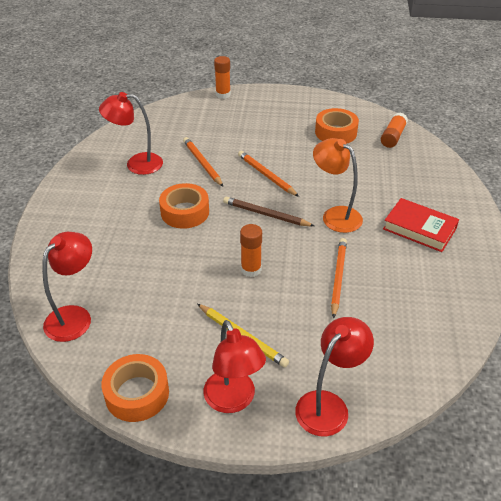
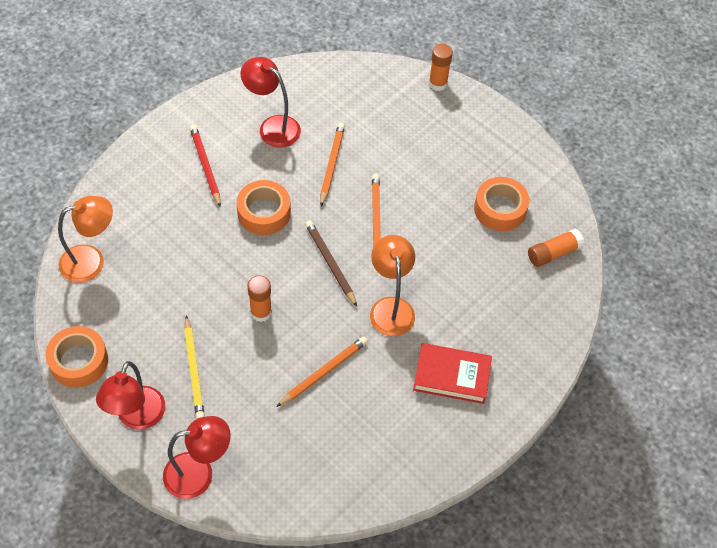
camera: 35 degrees right, 15 degrees up
red lamp [42,232,92,342] -> orange lamp [58,196,113,283]
red book [383,198,459,252] -> red book turned 60 degrees counterclockwise [413,343,492,404]
none -> red pencil [190,125,221,207]

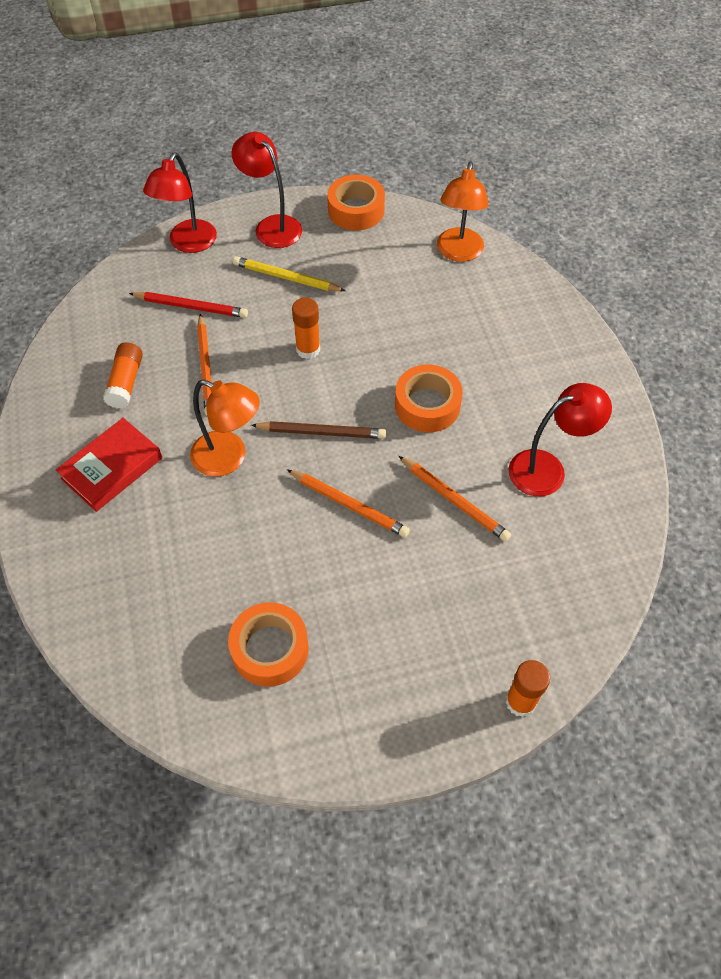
camera: 125 degrees right, 0 degrees up
red pencil [190,125,221,207] -> red pencil moved to [129,292,248,318]
orange glue stick [528,229,584,267] -> orange glue stick moved to [103,342,143,409]

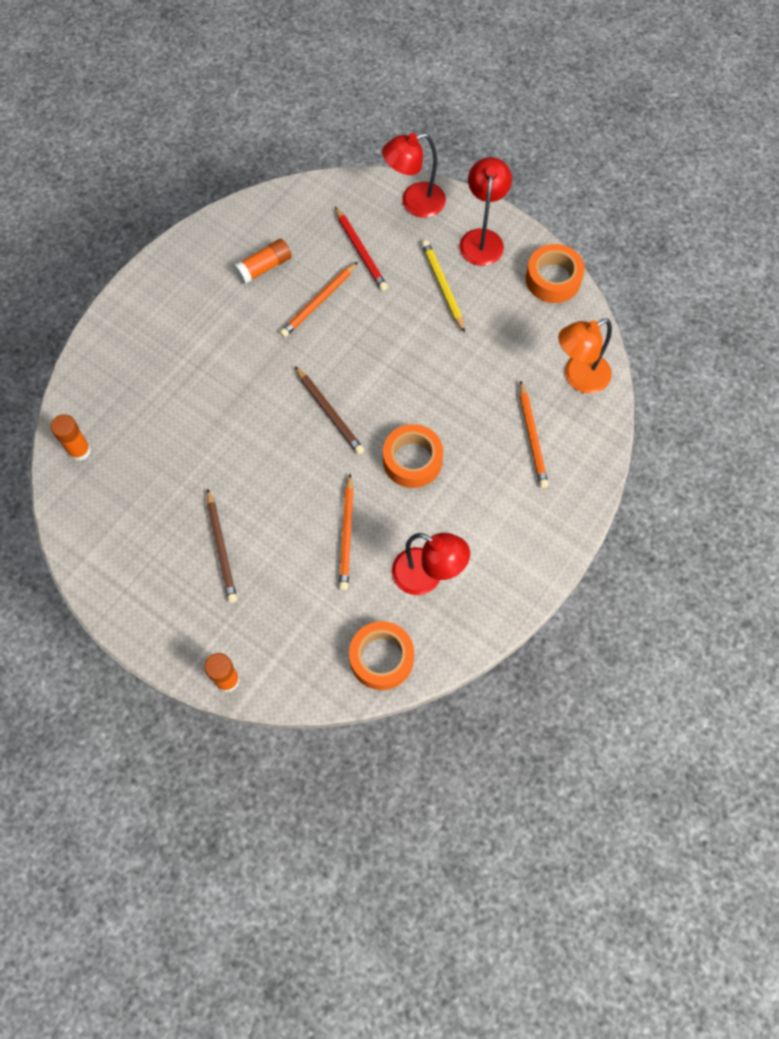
camera: 50 degrees right, 10 degrees up
red book [56,418,163,512] -> none
orange lamp [190,379,260,477] -> none
orange tape [228,602,309,687] -> orange tape moved to [349,621,414,690]
orange pencil [287,469,410,537] -> orange pencil moved to [520,380,548,488]
orange glue stick [292,298,320,359] -> orange glue stick moved to [51,414,91,461]
none -> brown pencil [207,488,237,603]

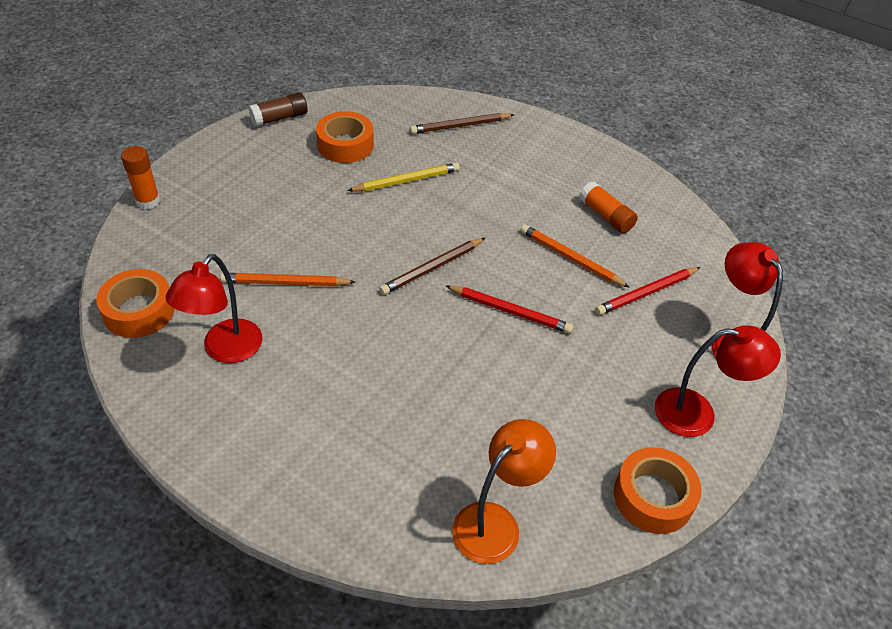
camera: 85 degrees right, 20 degrees down
orange glue stick [51,414,91,461] -> none
brown pencil [207,488,237,603] -> brown pencil moved to [410,113,514,134]
orange tape [383,424,443,488] -> orange tape moved to [316,111,374,163]
yellow pencil [422,240,465,333] -> yellow pencil moved to [347,162,460,191]
orange pencil [520,380,548,488] -> none
orange lamp [558,319,612,394] -> orange lamp turned 75 degrees clockwise [452,419,556,564]
none -> brown glue stick [248,92,308,127]
none -> red pencil [445,285,573,333]

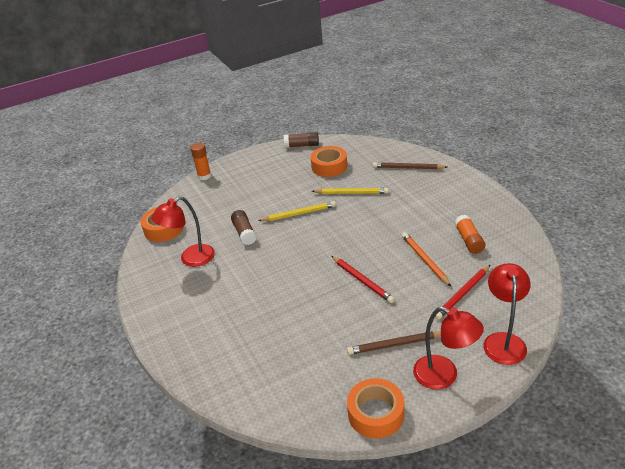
camera: 35 degrees right, 10 degrees down
orange pencil [220,273,355,286] -> brown glue stick [231,210,257,245]
brown pencil [379,238,485,295] -> brown pencil moved to [347,331,441,355]
orange lamp [452,419,556,564] -> none
red pencil [595,267,701,315] -> red pencil turned 45 degrees counterclockwise [435,265,490,320]
none -> yellow pencil [258,201,336,221]

